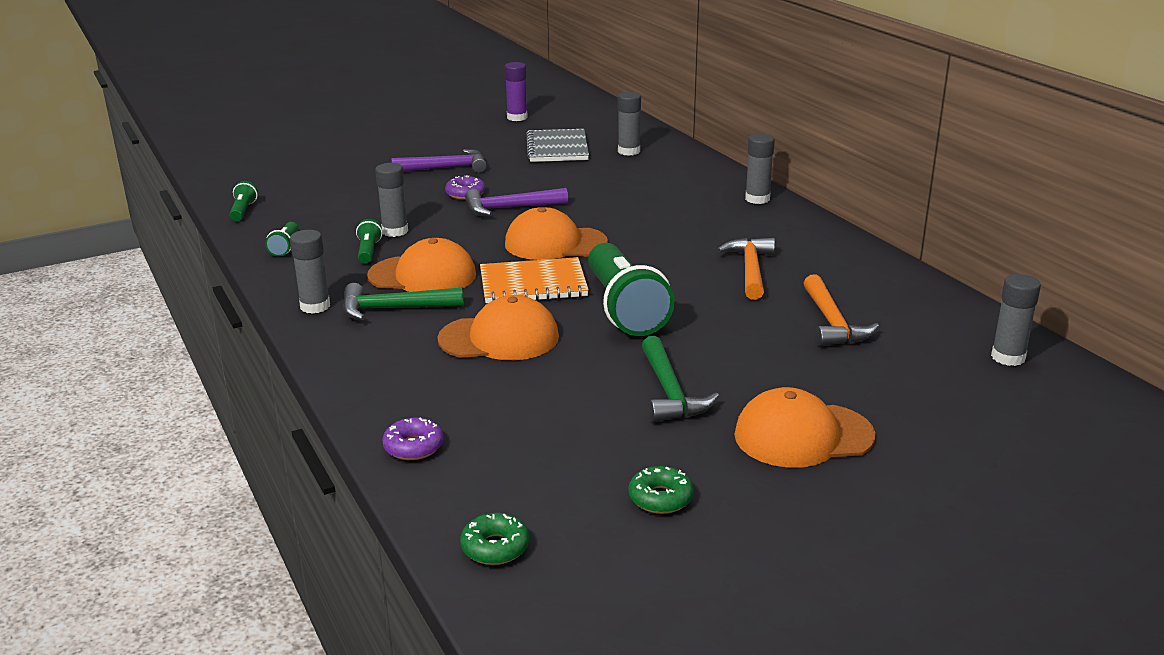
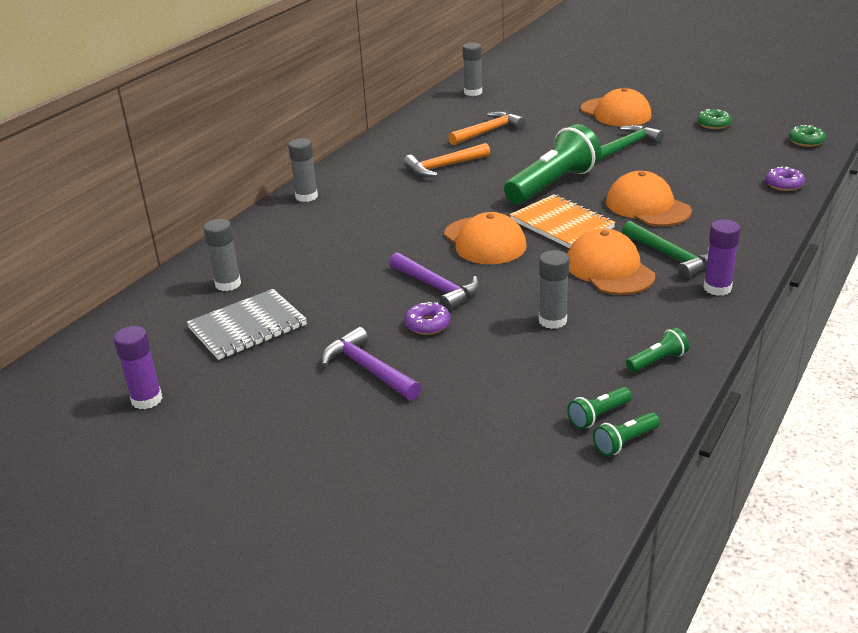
camera: 120 degrees left, 5 degrees up
grey glue stick [290,230,330,314] -> purple glue stick [703,219,741,296]
green flashlight [356,219,382,263] -> green flashlight moved to [567,387,632,429]

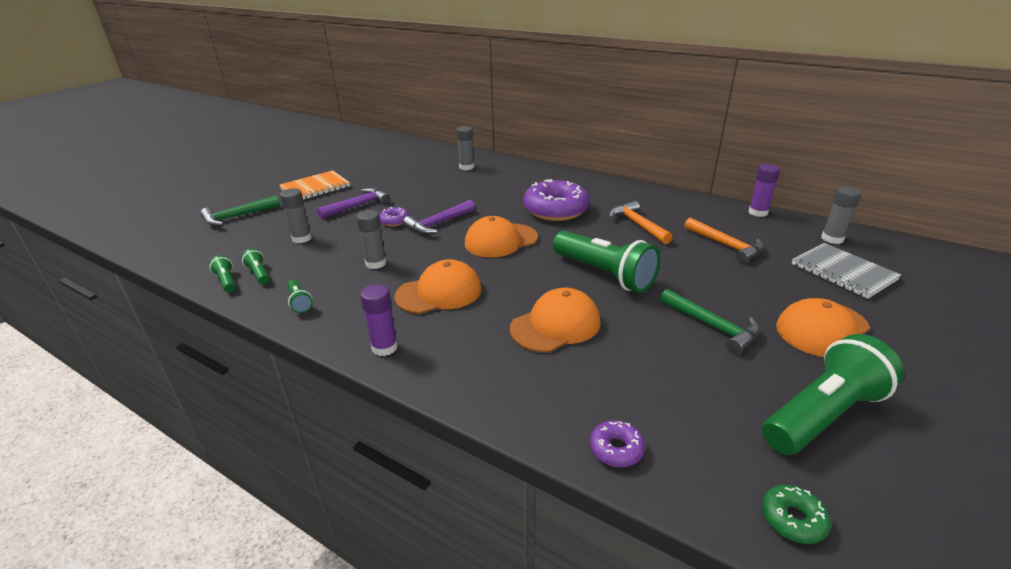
camera: 90 degrees right, 0 degrees up
purple glue stick [114,326,162,409] -> purple glue stick moved to [748,164,780,217]
grey notebook [187,289,307,360] -> grey notebook moved to [792,243,901,299]
grey glue stick [288,138,318,202] -> grey glue stick moved to [280,188,312,243]
orange notebook [510,194,616,249] -> orange notebook moved to [279,170,350,200]
green hammer [622,221,709,279] -> green hammer moved to [200,195,280,226]
green donut [697,109,732,129] -> green flashlight [762,334,904,455]
none -> purple donut [523,179,590,221]

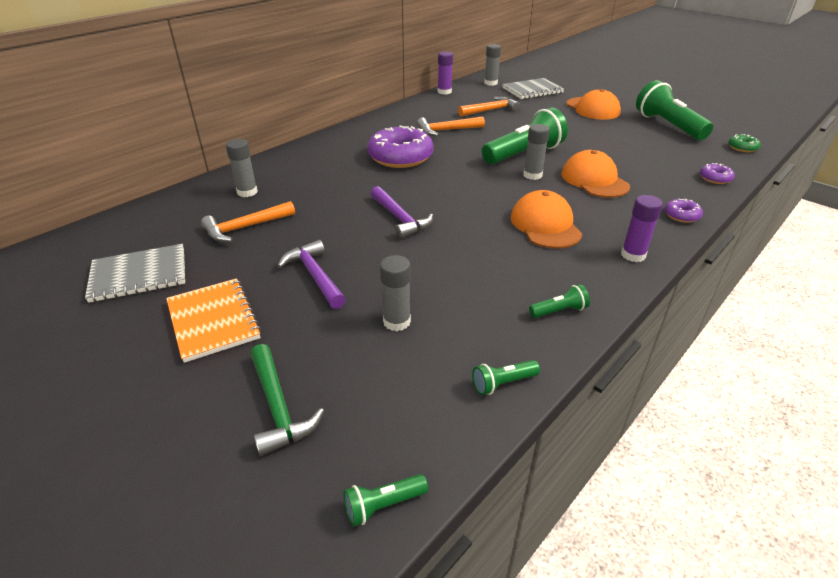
camera: 80 degrees left, 5 degrees up
green flashlight [241,249,270,284] -> green flashlight moved to [343,474,428,527]
grey glue stick [356,210,387,269] -> grey glue stick moved to [523,124,550,180]
purple donut [379,207,409,226] -> purple donut moved to [665,199,703,223]
orange cap [465,216,538,258] -> none
green hammer [660,289,760,354] -> none
none -> grey notebook [85,244,185,303]
none -> orange hammer [201,201,295,242]

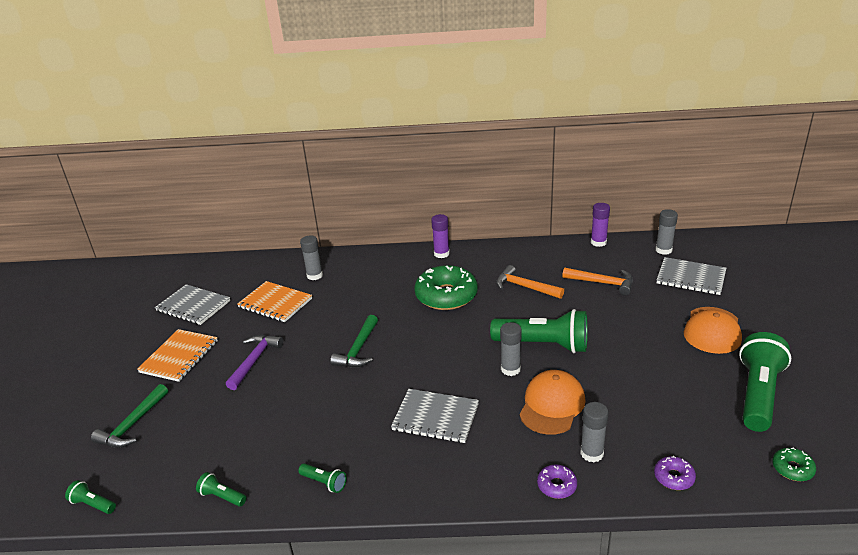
camera: 50 degrees right, 5 degrees down
orange hammer [201,201,295,242] -> orange notebook [237,281,312,322]
purple donut [367,126,434,168] -> green donut [414,265,478,310]
purple hammer [371,186,433,239] -> green hammer [330,315,378,368]
grey glue stick [380,255,411,331] -> grey glue stick moved to [580,402,609,462]
orange cap [511,190,582,249] -> grey notebook [391,389,479,443]
purple glue stick [621,195,663,262] -> purple glue stick moved to [431,214,450,258]

